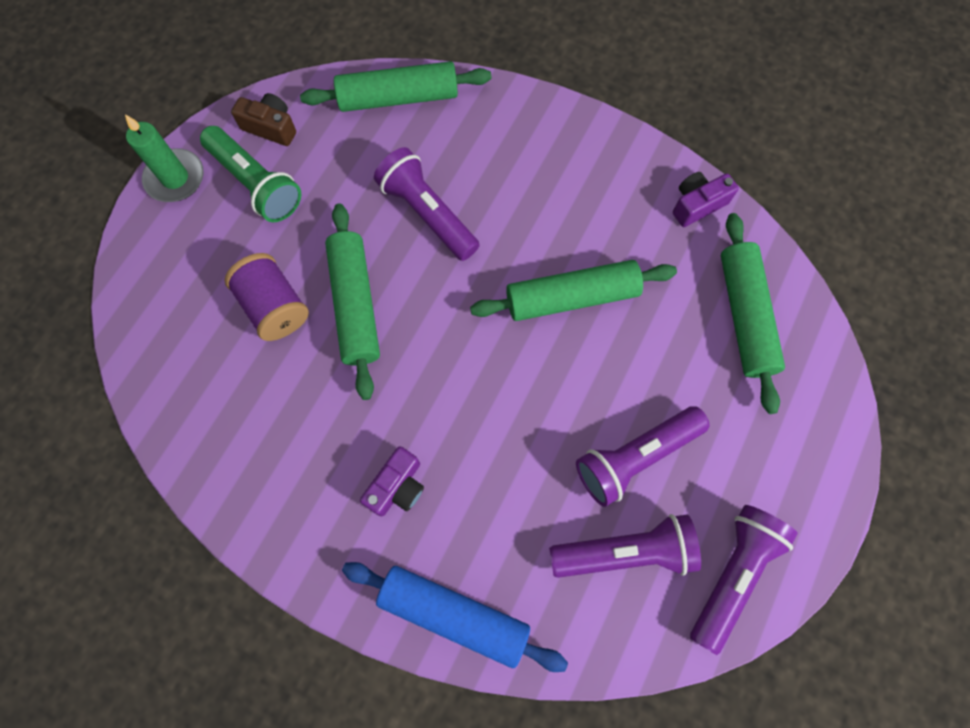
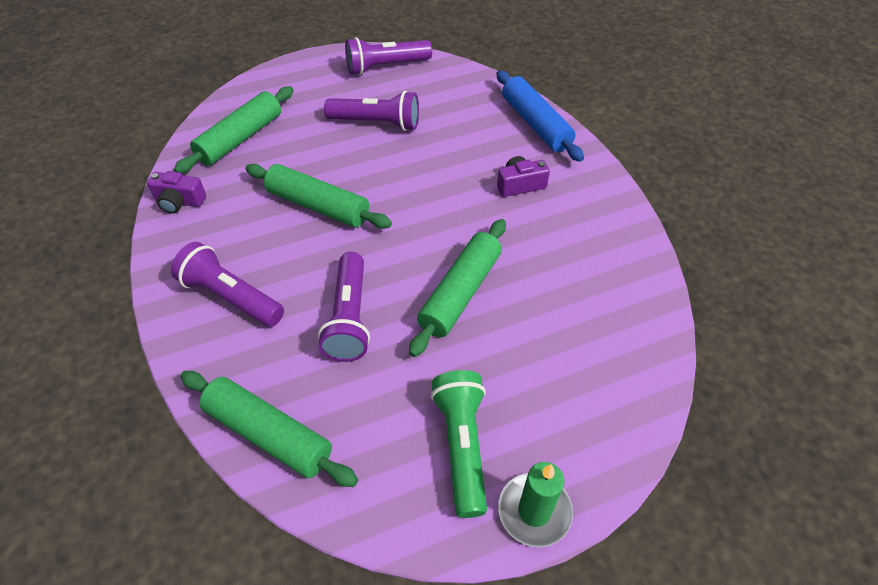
camera: 140 degrees left, 20 degrees down
purple spool [225,253,309,341] -> none
brown camera [231,93,296,146] -> none
purple flashlight [549,514,701,578] -> purple flashlight moved to [171,242,284,327]

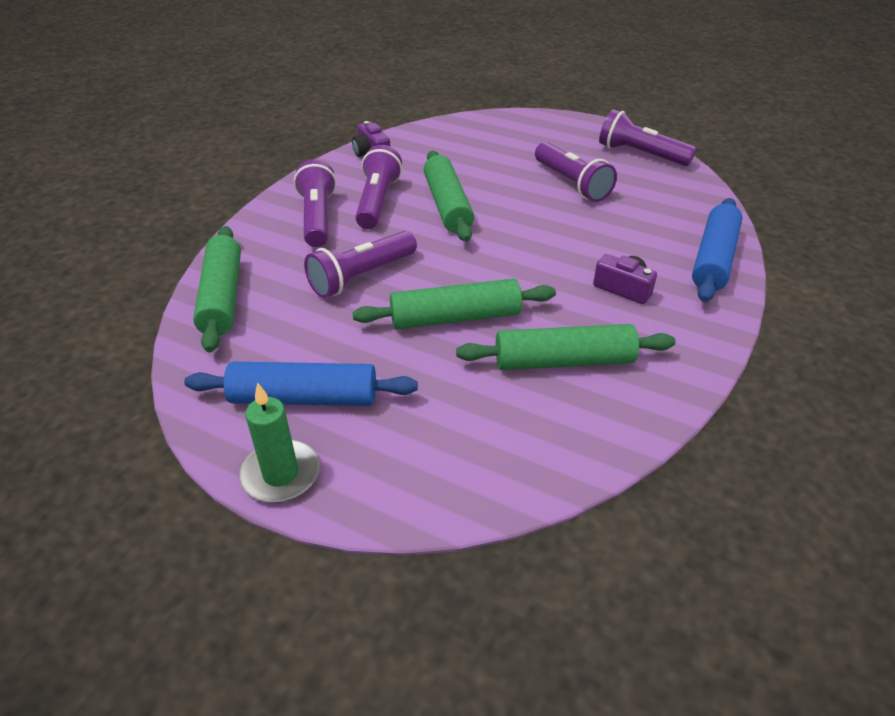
camera: 50 degrees right, 10 degrees down
green rolling pin [174,86,294,173] -> green rolling pin moved to [456,324,676,370]
green flashlight [431,370,487,518] -> blue rolling pin [184,362,418,406]
none -> purple flashlight [355,145,402,229]

